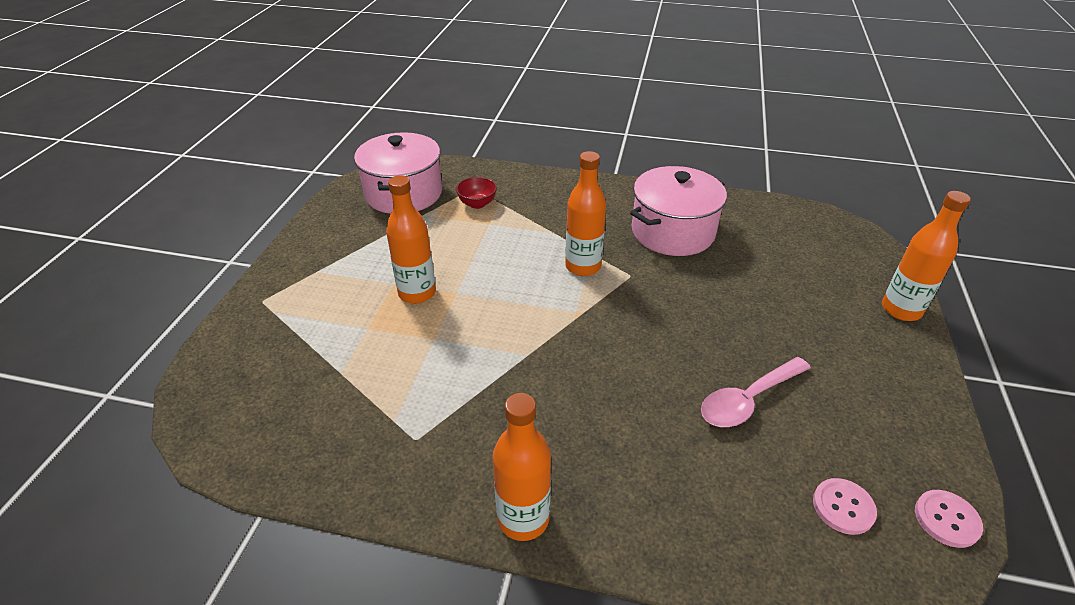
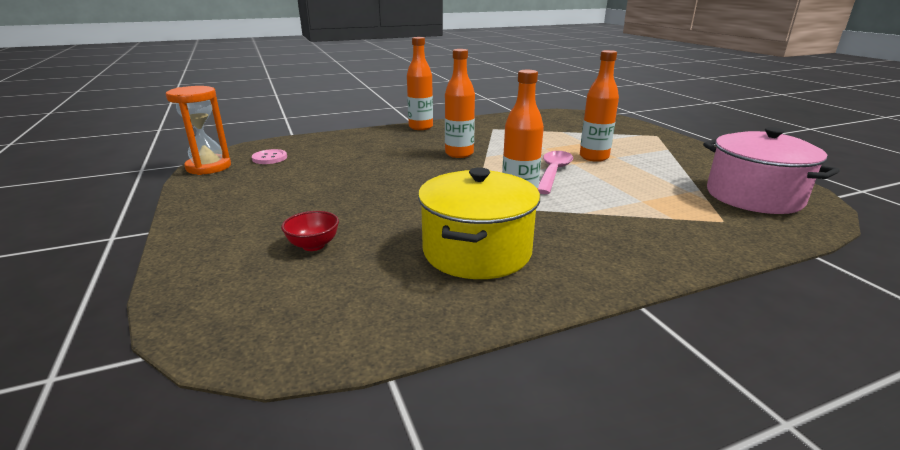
camera: 145 degrees right, 15 degrees down
red bowl [456,177,497,209] -> red bowl moved to [281,211,339,251]
pink pot [630,166,727,256] -> yellow pot [418,168,540,279]
pink spoon [701,357,811,427] -> pink spoon moved to [538,151,573,194]
orange bottle [882,191,971,321] -> orange bottle moved to [445,49,475,158]
pink button [915,490,983,548] -> orange hourglass [166,86,231,175]

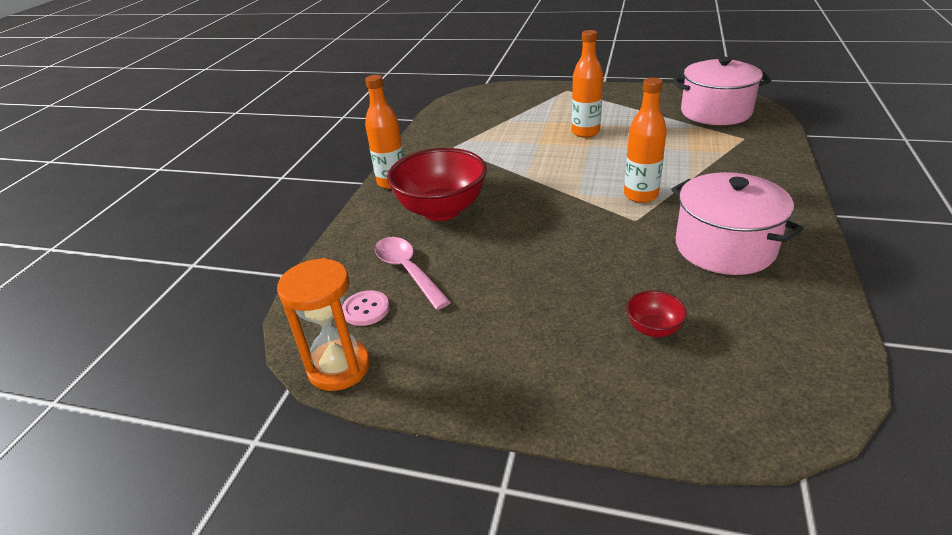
camera: 50 degrees left, 10 degrees up
yellow pot [418,168,540,279] -> pink pot [671,172,804,275]
orange bottle [445,49,475,158] -> none
pink spoon [538,151,573,194] -> pink spoon moved to [375,237,451,310]
none -> red bowl [387,148,487,221]

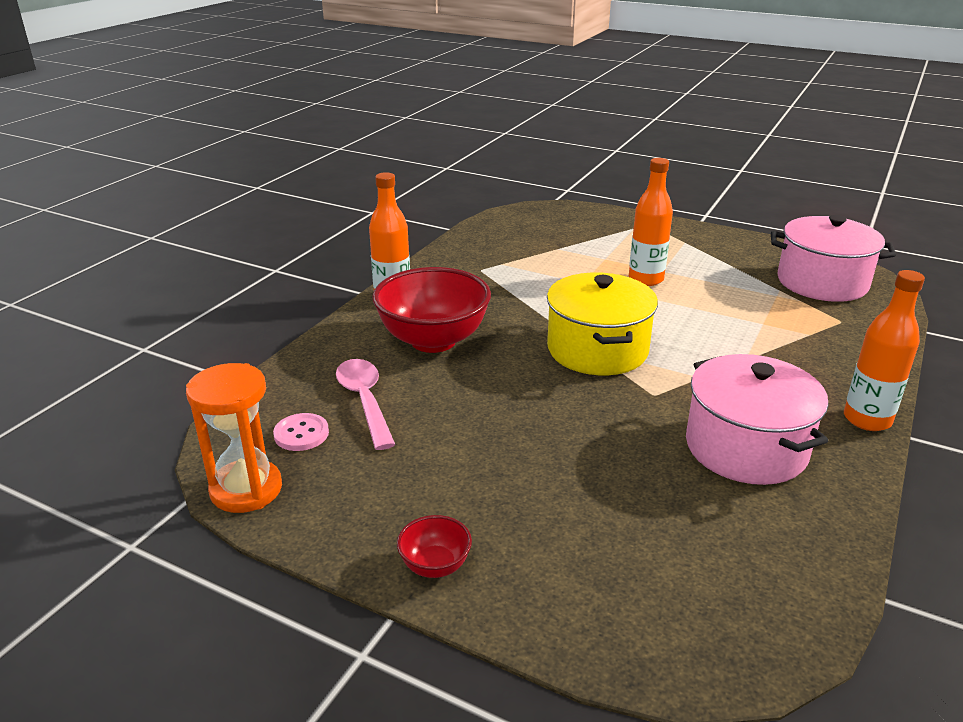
camera: 10 degrees right, 5 degrees down
orange bottle [624,78,667,203] -> orange bottle moved to [844,270,925,431]
red bowl [626,290,687,337] -> red bowl moved to [397,515,472,578]
none -> yellow pot [547,273,658,375]

